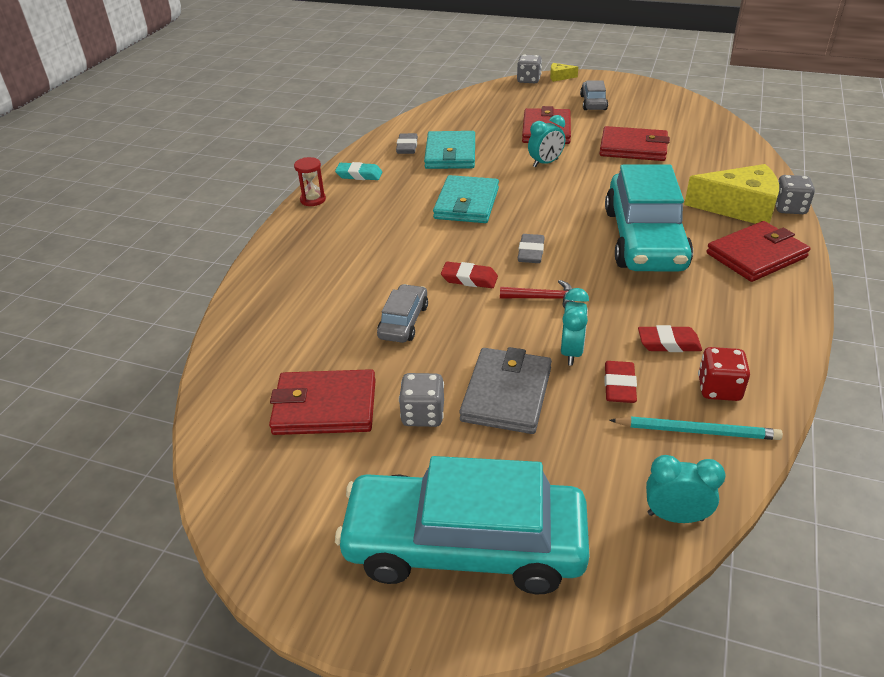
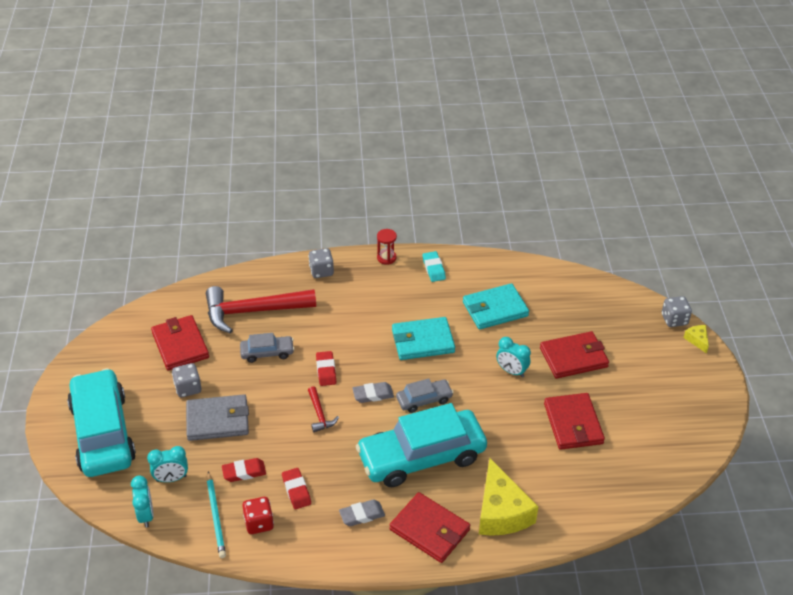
camera: 65 degrees right, 5 degrees up
grey eraser [396,133,418,154] -> grey eraser moved to [339,499,385,526]
turquoise clock [561,288,589,366] -> turquoise clock moved to [147,446,188,482]
grey car [580,80,608,110] -> grey car moved to [396,378,454,413]
grey dice [775,175,815,214] -> grey dice moved to [309,248,334,278]
none -> red hammer [206,286,316,334]

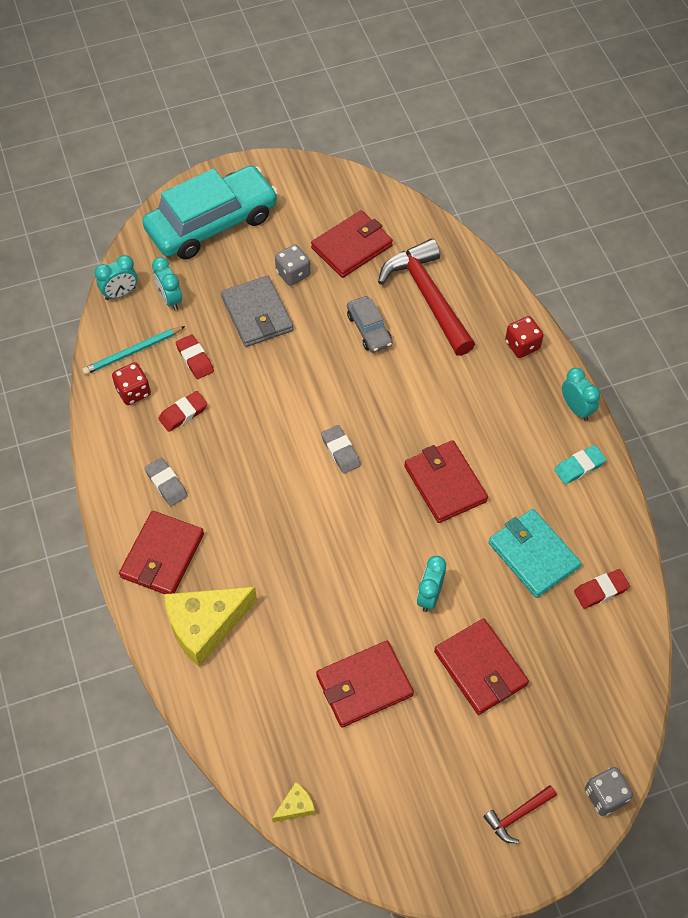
camera: 75 degrees right, 15 degrees up
red hammer [308,386,339,432] -> red hammer moved to [483,785,557,844]
grey dice [309,248,334,278] -> red dice [505,316,544,358]
red eraser [316,351,336,386] -> red eraser moved to [574,569,630,609]
turquoise car [356,403,487,487] -> none
red hourglass [377,229,397,265] -> turquoise clock [562,368,600,421]
turquoise wallet [392,317,455,360] -> red wallet [404,440,488,523]
grey car [396,378,454,413] -> none
yellow cheese [684,325,709,354] -> yellow cheese moved to [272,782,315,822]

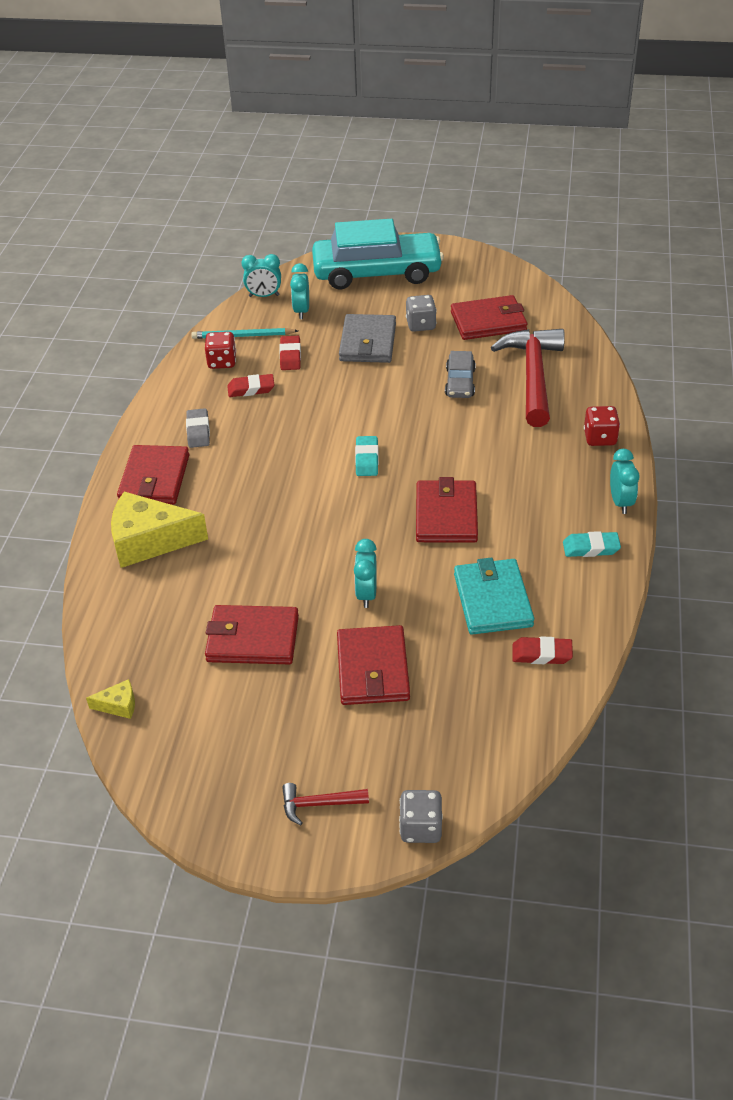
camera: 30 degrees right, 15 degrees down
red wallet [119,511,204,594] -> red wallet turned 45 degrees counterclockwise [117,445,189,505]
grey eraser [321,425,361,474] -> turquoise eraser [355,436,379,476]
turquoise clock [417,556,446,612] -> turquoise clock turned 45 degrees counterclockwise [354,539,377,608]

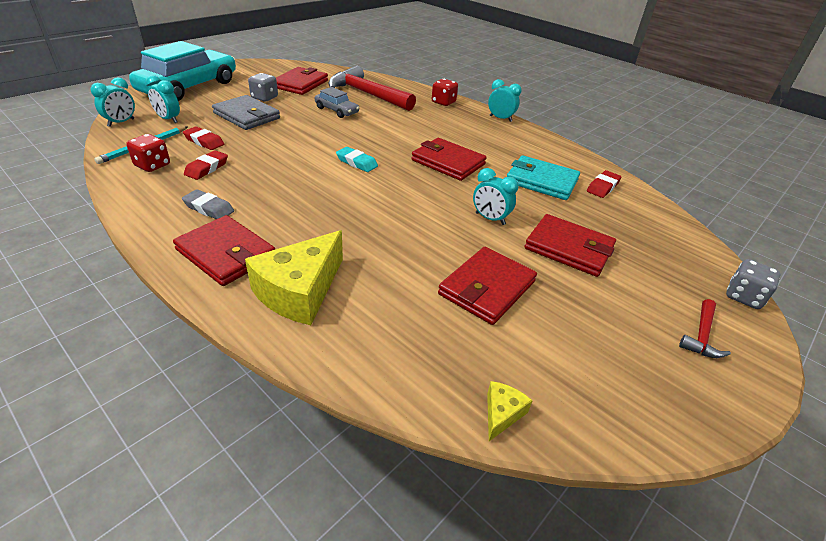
camera: 60 degrees left, 5 degrees down
turquoise eraser [563,531,621,557] -> none

